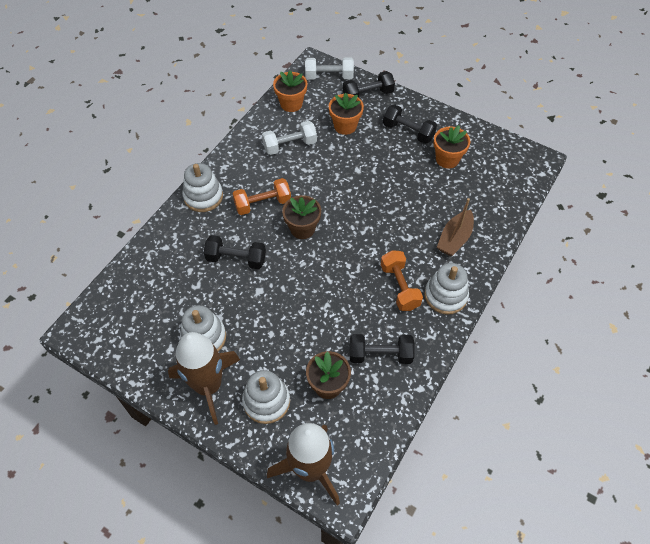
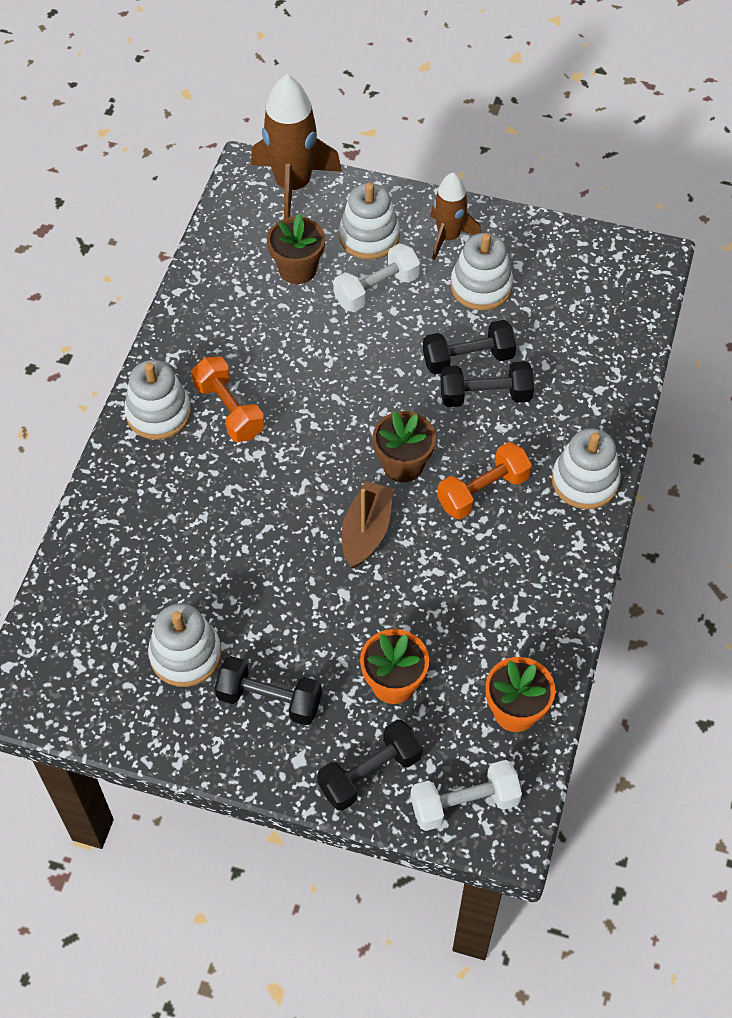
camera: 165 degrees right, 0 degrees up
brown rocket [168,332,240,425] -> brown rocket [430,172,481,260], size x0.61
white dumbbell [262,121,317,155] -> white dumbbell moved to [333,243,420,312]
black dumbbell [350,334,415,364] -> black dumbbell moved to [423,320,517,375]
orange flower pot [434,125,470,168] -> white stacking toy [148,603,222,687]
brown boat [437,198,474,256] -> brown boat moved to [342,481,394,569]

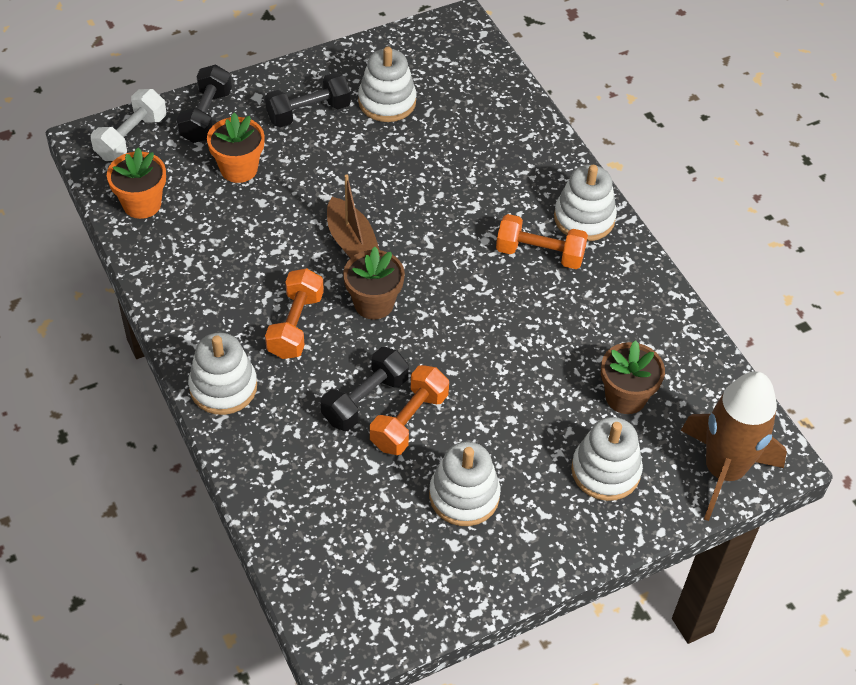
camera: 135 degrees right, 5 degrees down
white dumbbell [333,243,420,312] -> none
black dumbbell [423,320,517,375] -> orange dumbbell [370,365,449,455]
brown rocket [430,172,481,260] -> none

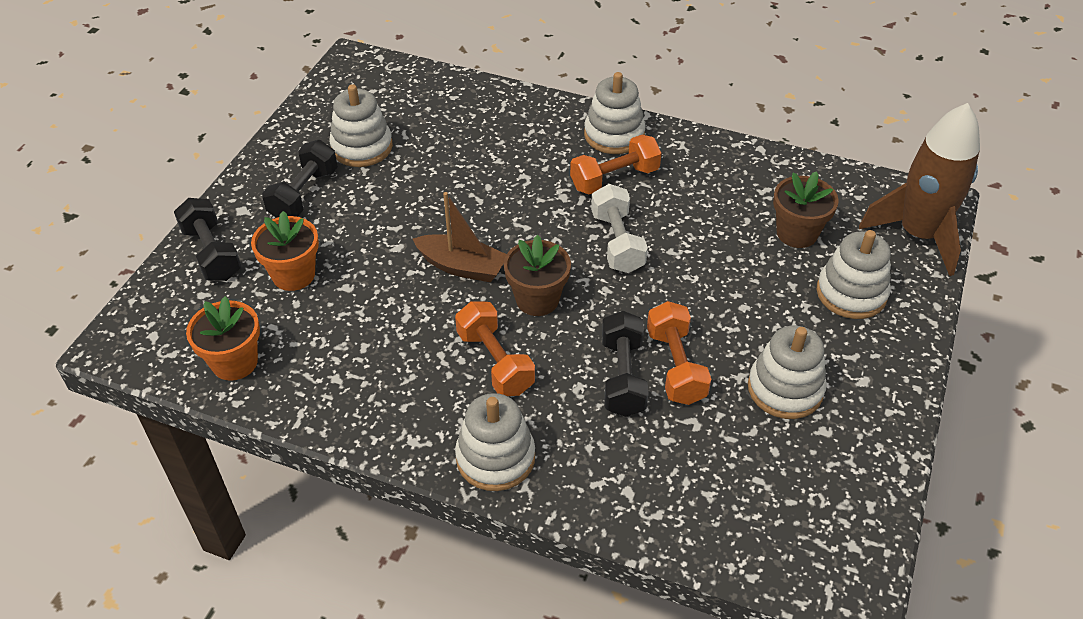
camera: 40 degrees left, 5 degrees down
white dumbbell [91,89,166,161] -> white dumbbell moved to [591,184,648,273]

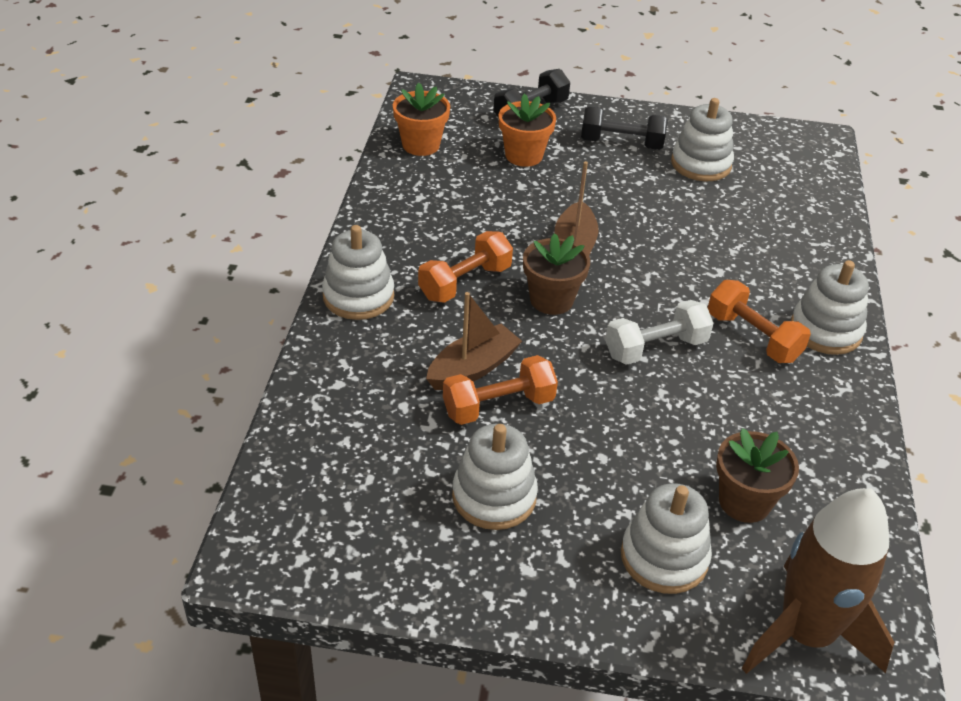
camera: 75 degrees right, 5 degrees down
black dumbbell [602,311,649,417] -> brown boat [426,292,522,390]

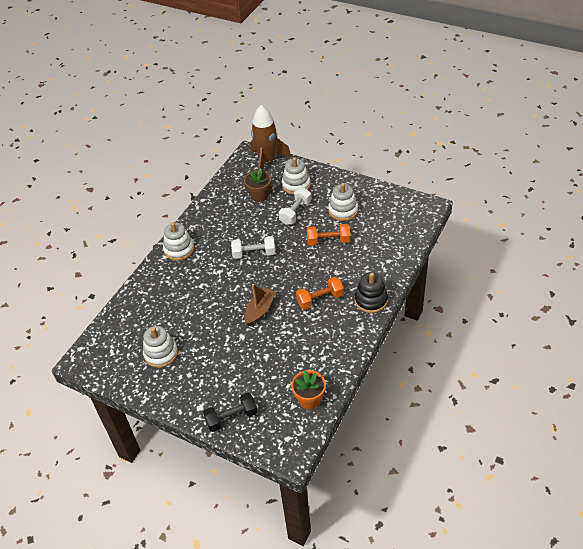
camera: 155 degrees left, 5 degrees up
white stacking toy [322,225,394,320] -> black stacking toy [354,272,388,313]
brown boat [426,292,522,390] -> none
orange flower pot [499,94,556,167] -> none
brown flower pot [523,233,590,315] -> none
black dumbbell [581,106,668,150] -> none
orange dumbbell [708,280,811,363] -> none
none -> white dumbbell [279,188,311,225]

